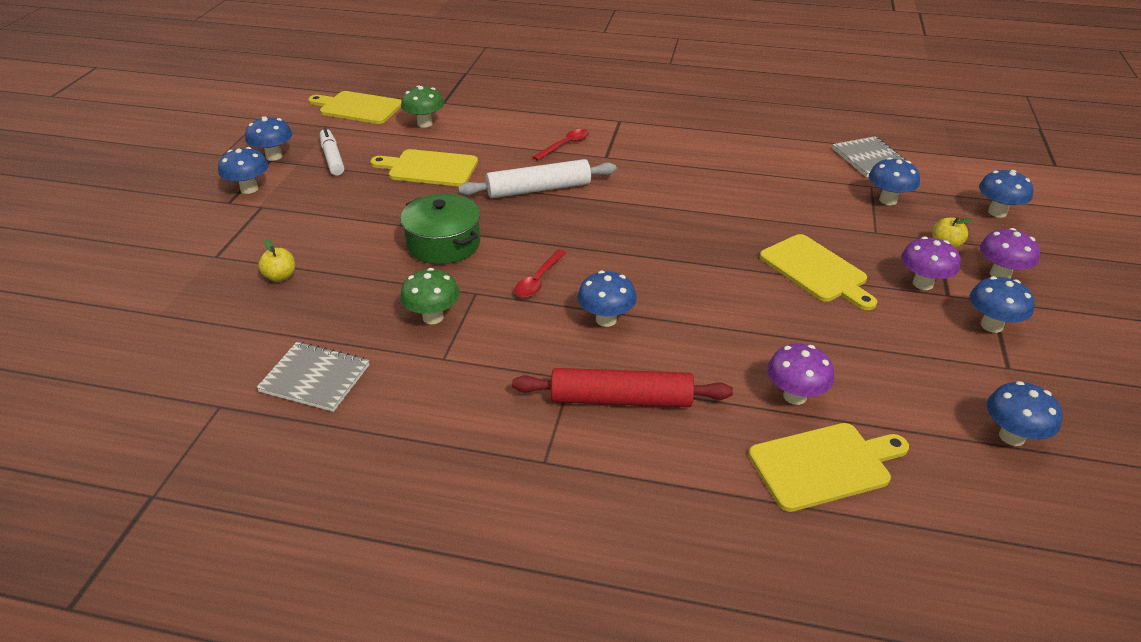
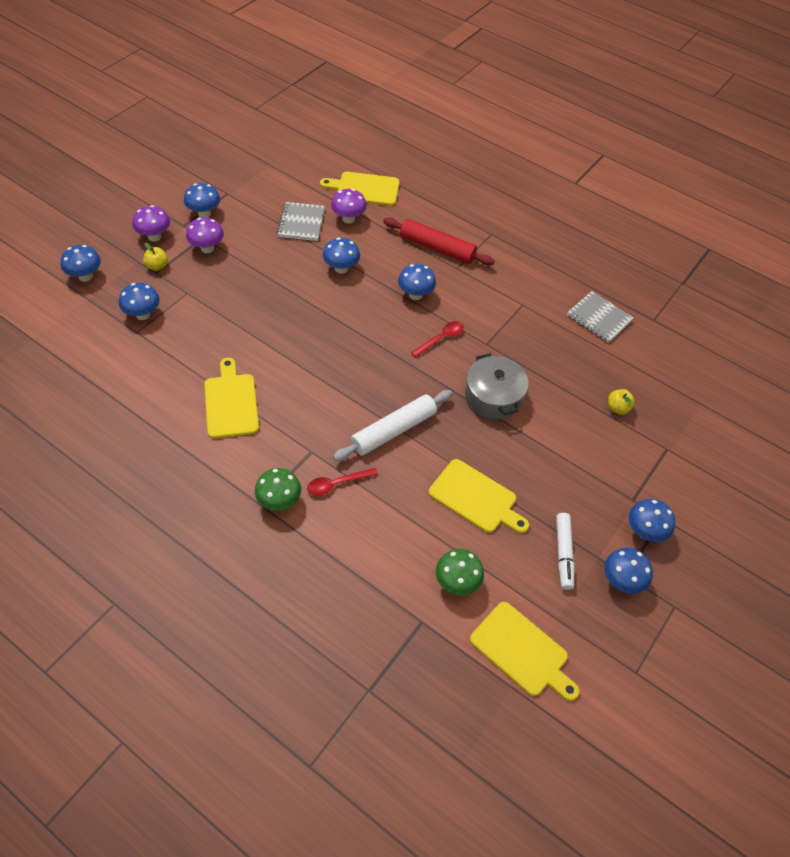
camera: 160 degrees left, 15 degrees up
green mushroom [400,268,460,324] -> green mushroom moved to [255,468,301,511]
green pot [401,193,480,264] -> grey pot [465,353,529,419]
white rolling pin [458,159,616,198] -> white rolling pin turned 45 degrees counterclockwise [333,390,452,461]
yellow cutting board [760,234,877,310] -> yellow cutting board moved to [204,358,259,439]
grey notebook [832,136,906,177] -> grey notebook moved to [277,202,325,241]
blue mushroom [987,381,1062,446] -> blue mushroom moved to [323,238,360,274]

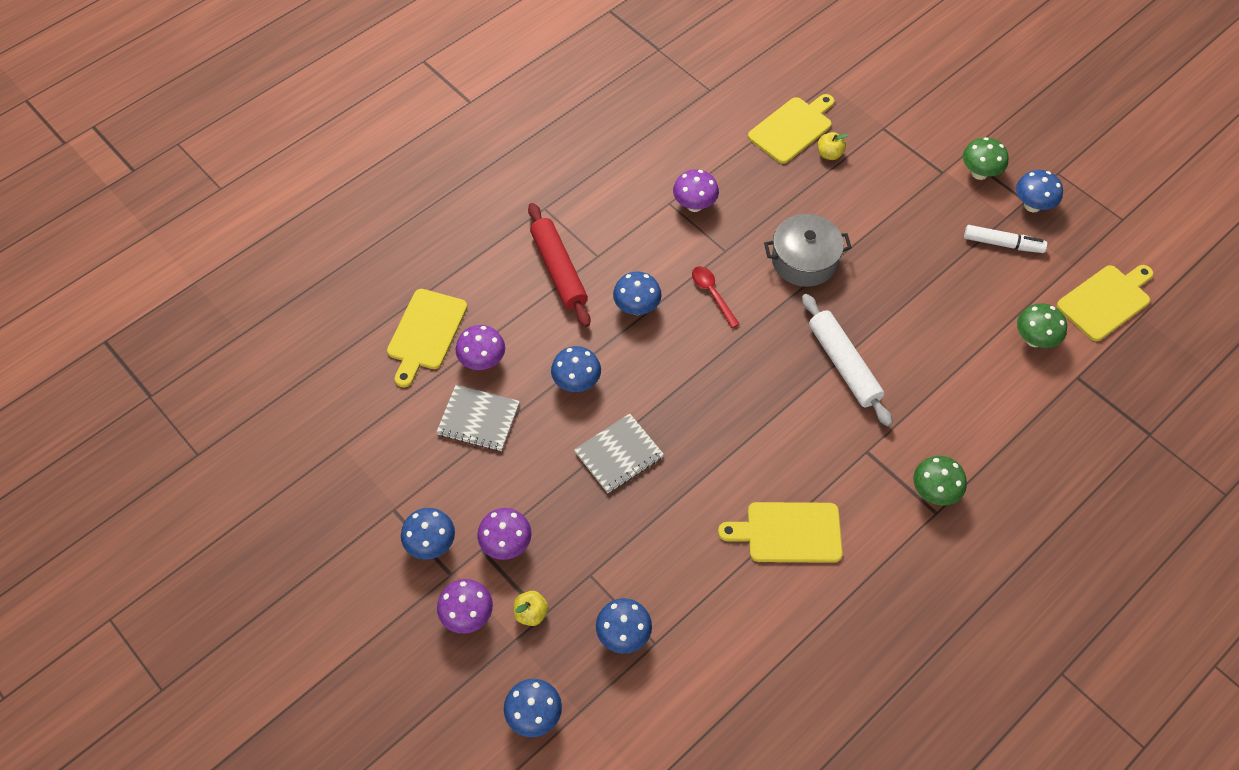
camera: 75 degrees left, 5 degrees up
red spoon [307,468,378,495] -> none
red rolling pin [383,218,495,266] -> red rolling pin turned 60 degrees counterclockwise [528,203,590,327]
yellow cutting board [428,459,529,534] -> yellow cutting board moved to [748,94,834,164]
grey notebook [567,291,633,343] -> grey notebook moved to [574,414,664,493]
blue mushroom [629,499,675,542] -> green mushroom [963,137,1008,180]
none -> purple mushroom [673,169,719,212]

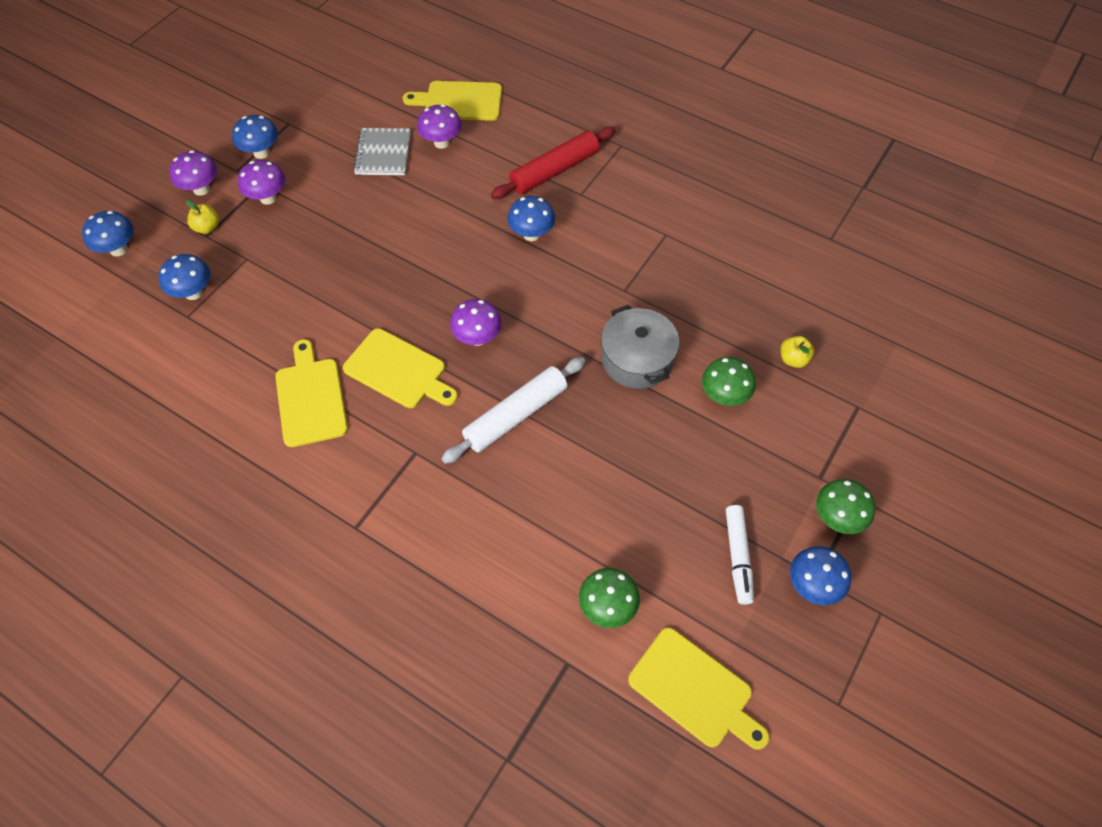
camera: 75 degrees right, 0 degrees up
blue mushroom [551,346,601,392] -> none
grey notebook [574,414,664,493] -> none
purple mushroom [673,169,719,212] -> purple mushroom moved to [450,299,502,346]
red spoon [692,266,740,328] -> none
yellow cutting board [748,94,834,164] -> yellow cutting board moved to [343,328,458,408]
green mushroom [913,456,967,506] -> green mushroom moved to [702,357,756,406]

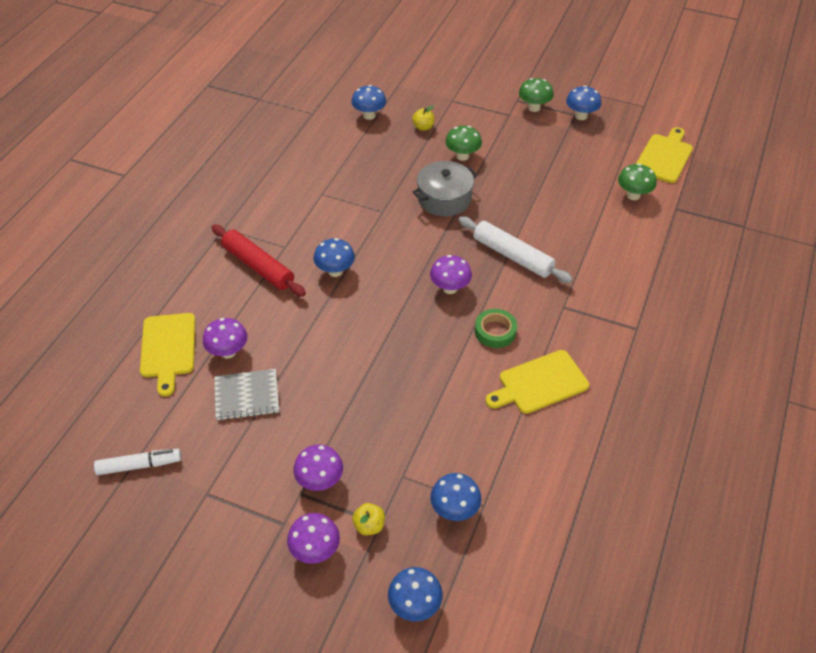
camera: 100 degrees left, 10 degrees down
blue mushroom [232,115,278,159] -> blue mushroom moved to [351,85,386,120]
yellow cutting board [343,328,458,408] -> green tape [475,309,517,348]
white marker [726,505,754,605] -> white marker moved to [94,449,181,475]

